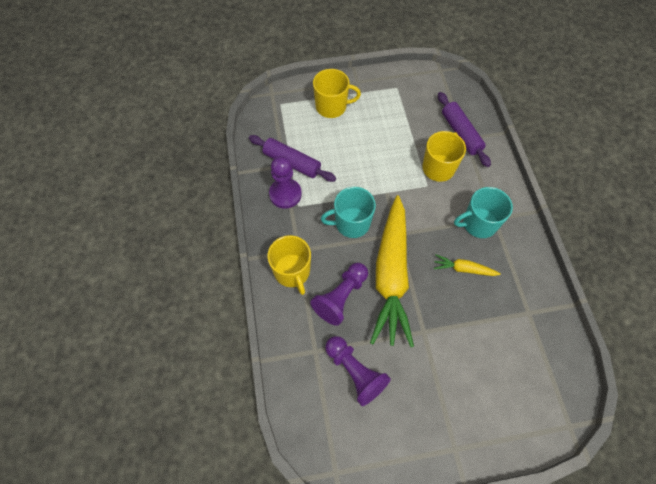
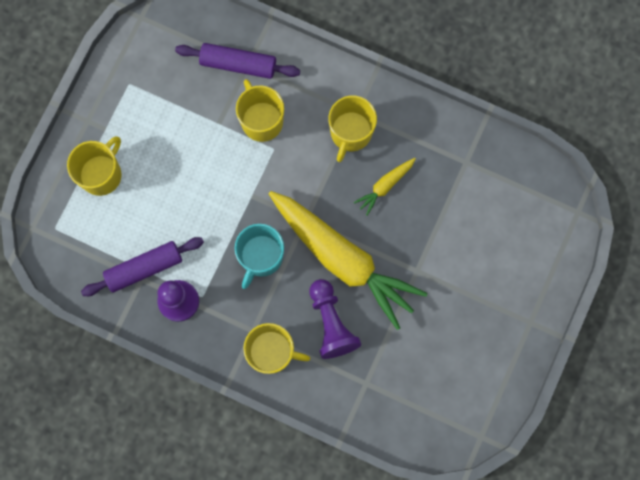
camera: 55 degrees left, 15 degrees up
purple pawn [325,336,391,406] -> none
turquoise mug [454,187,513,238] -> yellow mug [328,96,377,162]

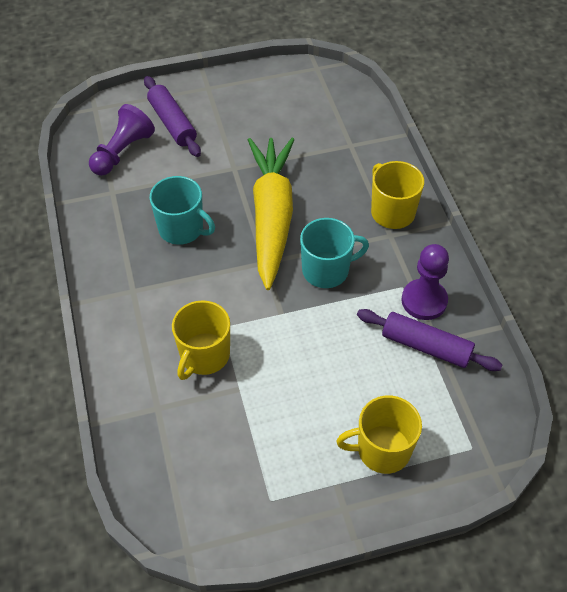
camera: 130 degrees left, 25 degrees down
purple rolling pin [175,43,300,79] -> purple rolling pin moved to [144,76,201,157]
purple pawn [309,279,361,359] -> purple pawn moved to [89,104,155,176]
yellow mug [328,96,377,162] -> none
yellow carrot [354,158,416,216] -> turquoise mug [150,176,215,245]

